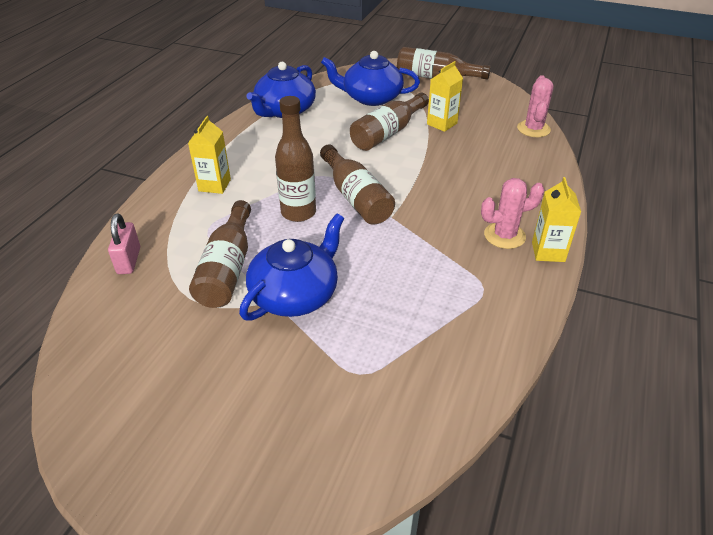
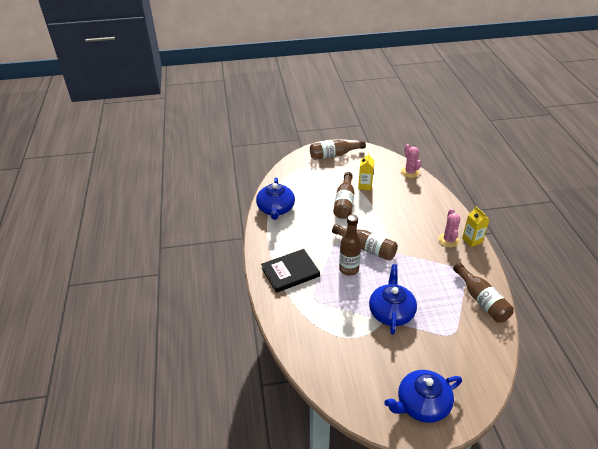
camera: 30 degrees left, 0 degrees up
pink padlock [108,214,140,274] -> none
yellow carton [188,116,231,194] -> black book [261,249,320,293]
brown bottle [189,200,251,308] -> brown bottle moved to [453,263,514,323]
blue teapot [321,51,420,106] -> blue teapot moved to [384,370,462,423]
pink cactus [481,178,544,249] -> pink cactus turned 45 degrees counterclockwise [438,208,461,248]

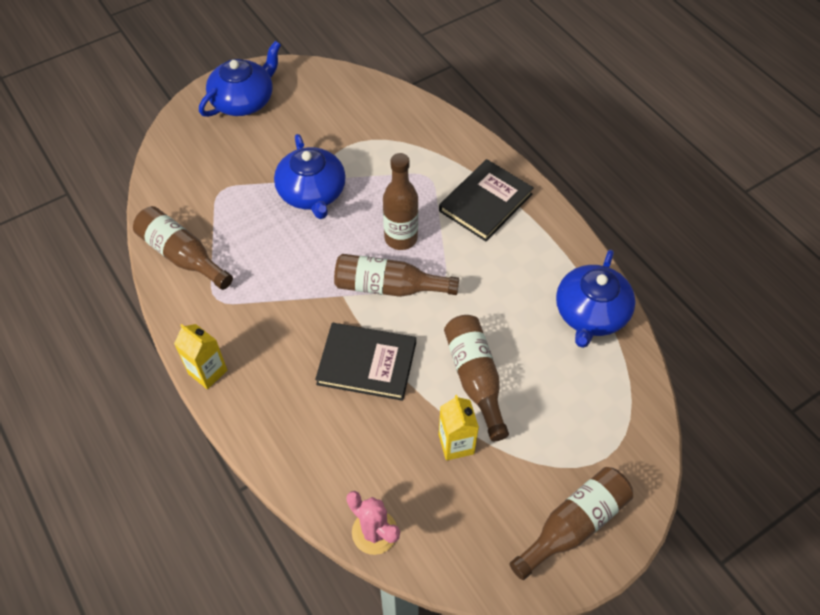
camera: 155 degrees right, 15 degrees up
blue teapot [256,177,295,220] -> blue teapot turned 135 degrees counterclockwise [556,250,635,348]
pink cactus [438,208,461,248] -> none
none -> black book [315,323,416,401]

